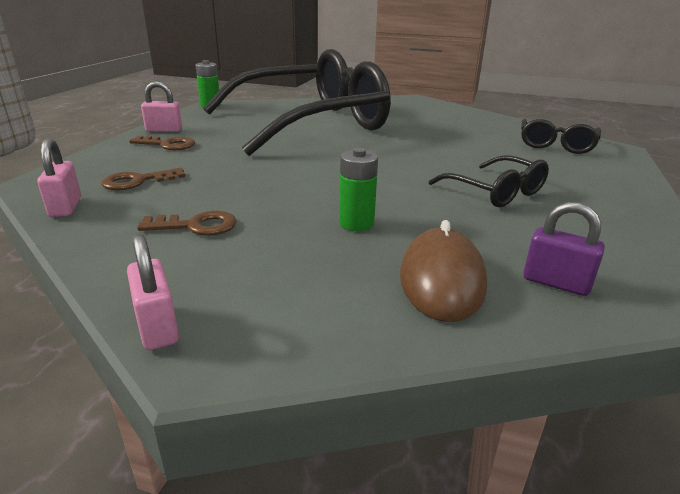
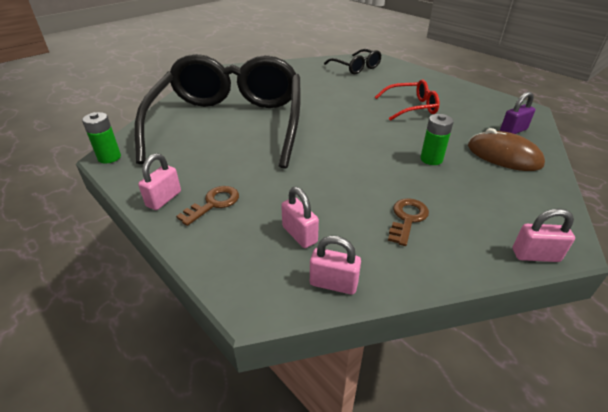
camera: 60 degrees left, 10 degrees up
brown key [101,167,185,191] -> pink padlock [281,187,319,248]
black glasses [429,155,549,207] -> red glasses [375,80,439,121]

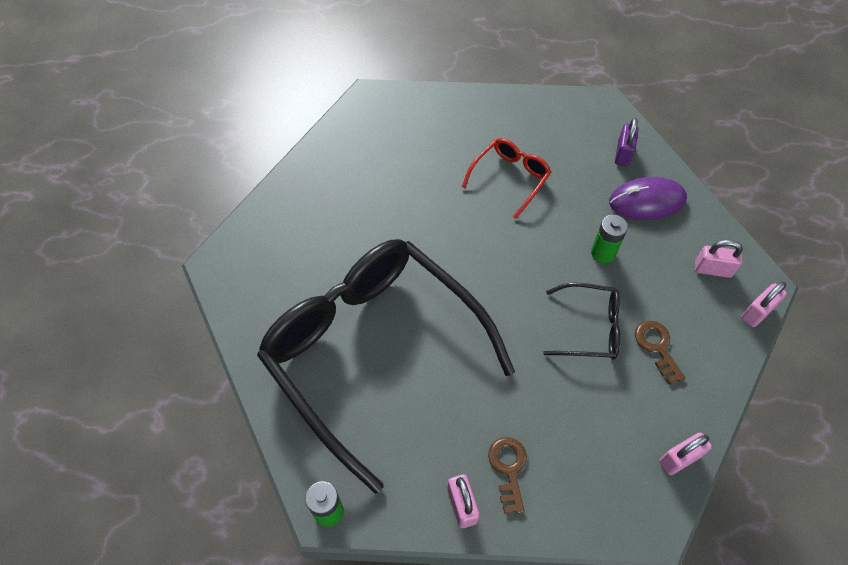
camera: 45 degrees left, 20 degrees up
pink padlock [281,187,319,248] -> pink padlock moved to [695,240,743,278]
black glasses [324,49,382,74] -> black glasses moved to [543,283,620,360]
brown mouse [468,128,545,171] -> purple mouse [609,177,687,220]

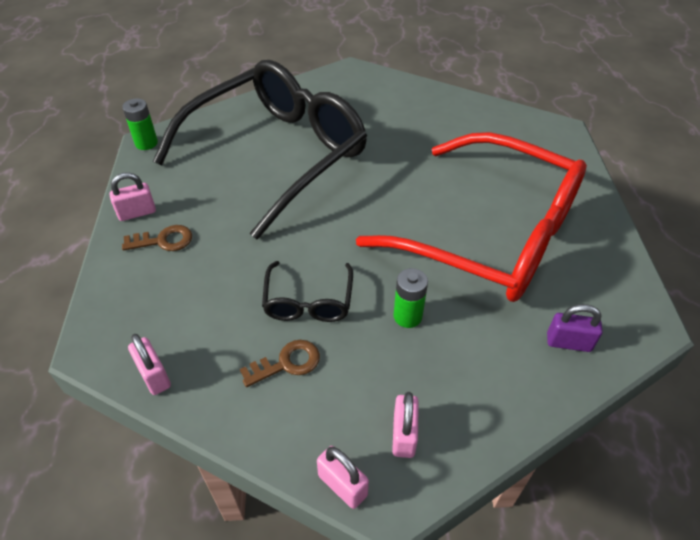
camera: 85 degrees right, 10 degrees down
red glasses [462,138,551,219] -> red glasses [356,132,587,302], size x2.41
purple mouse [609,177,687,220] -> none

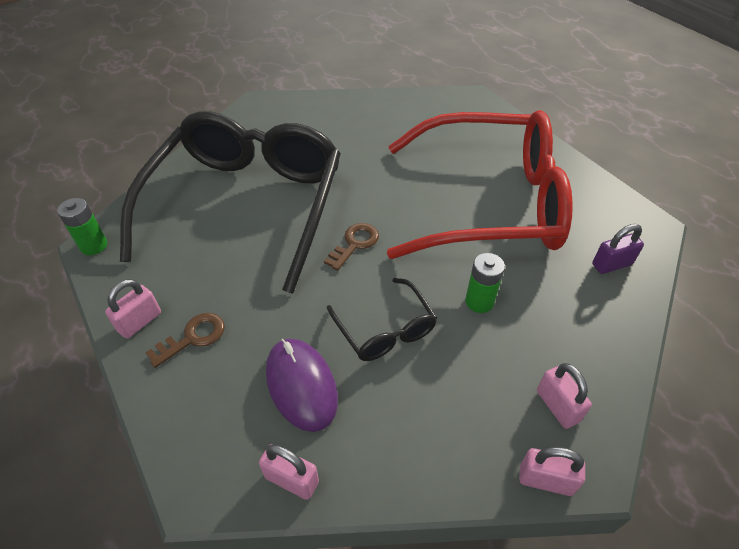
camera: 30 degrees left, 0 degrees up
brown key [240,340,320,387] -> brown key moved to [324,223,379,271]
none -> purple mouse [266,339,338,432]

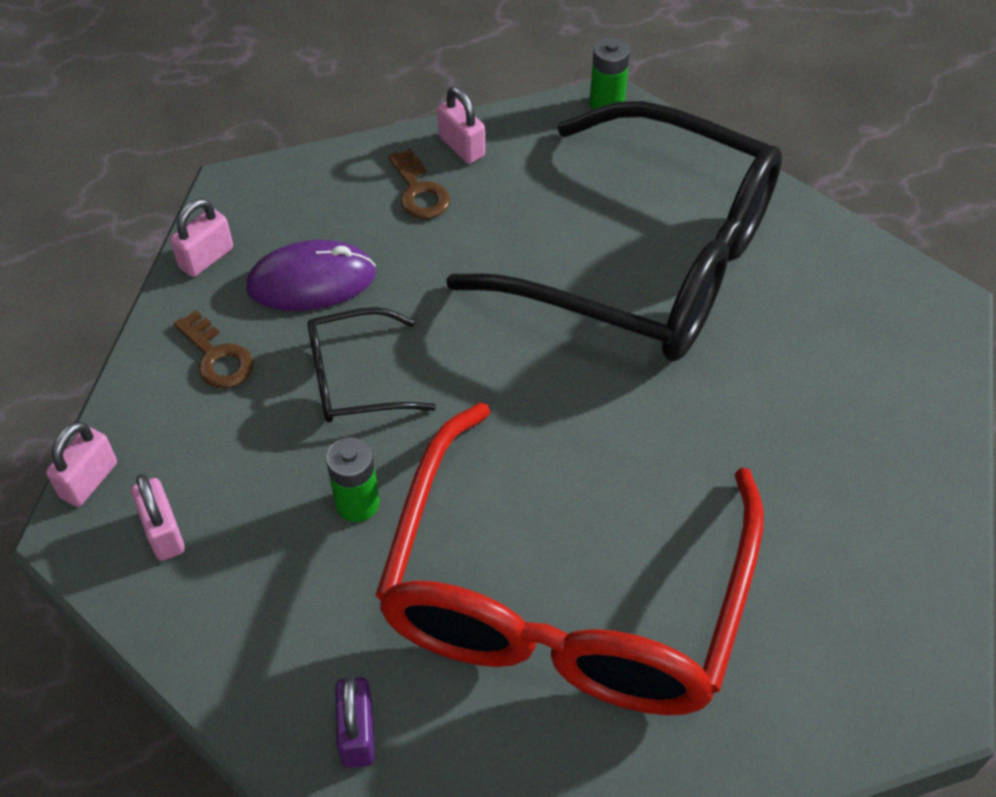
camera: 105 degrees right, 5 degrees up
brown key [324,223,379,271] -> brown key moved to [173,310,253,389]
pink padlock [537,363,592,429] -> pink padlock turned 75 degrees clockwise [131,474,185,561]

